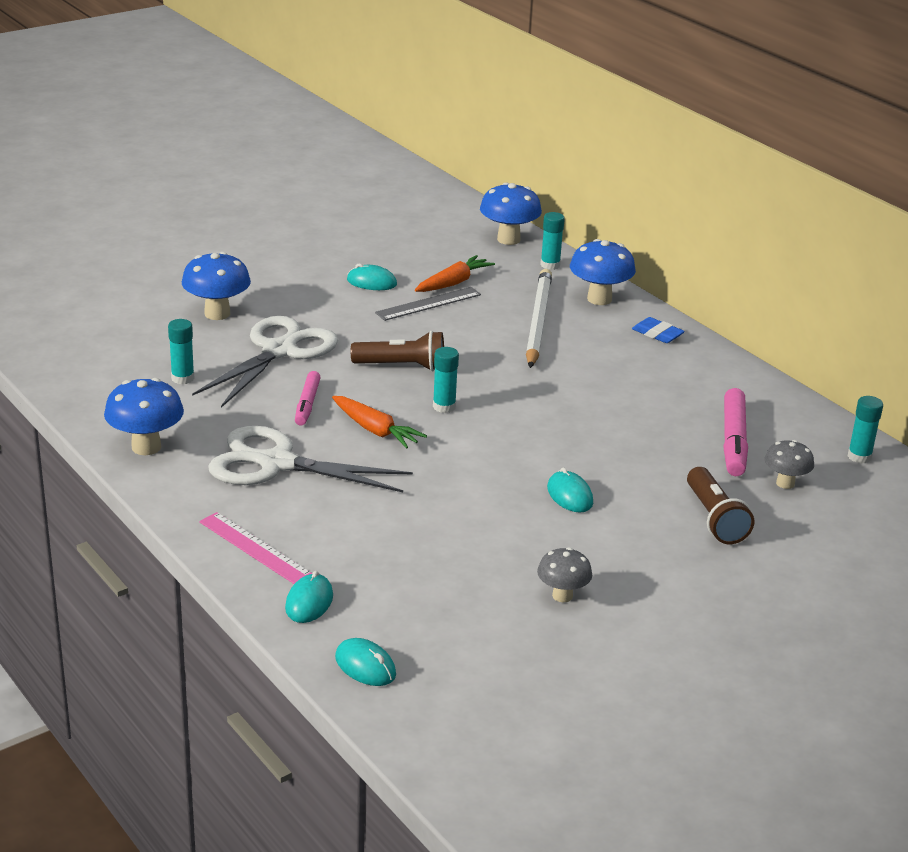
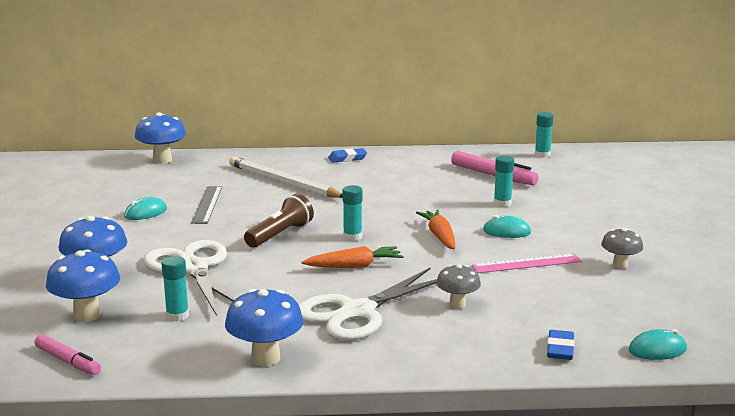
camera: 55 degrees left, 10 degrees down
pink ruler [199,512,313,584] -> pink ruler moved to [472,254,582,273]
turquoise mouse [285,571,333,623] -> blue eraser [547,330,574,360]
pink marker [295,371,321,426] -> pink marker moved to [35,334,101,375]
orange carrot [415,255,495,292] -> orange carrot moved to [416,210,455,249]
turquoise glue stick [540,212,565,270] -> turquoise glue stick moved to [494,155,514,207]
blue mushroom [570,239,636,305] -> blue mushroom moved to [46,249,120,322]
brown flashlight [687,467,754,544] -> none
grey mushroom [764,440,814,489] -> grey mushroom moved to [436,265,481,308]

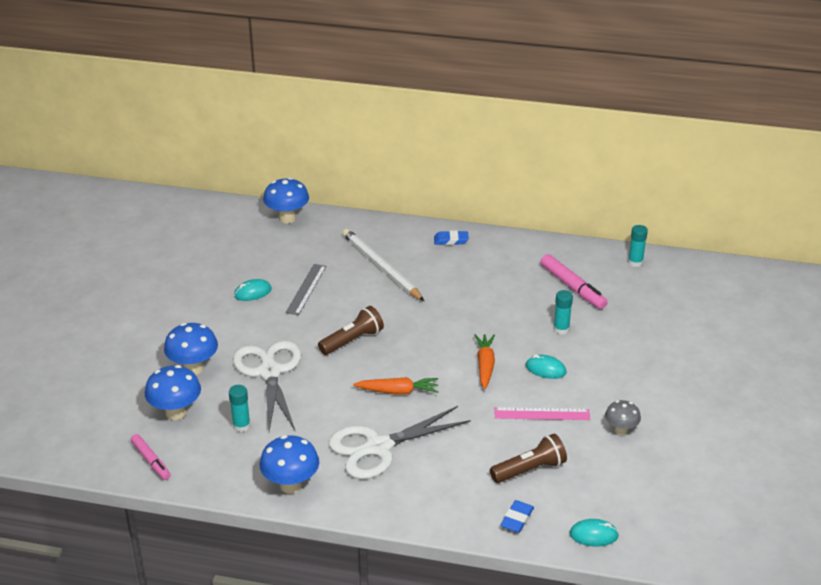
camera: 15 degrees right, 15 degrees up
turquoise glue stick [343,185,363,241] -> none
grey mushroom [436,265,481,308] -> none
none -> brown flashlight [490,434,567,483]

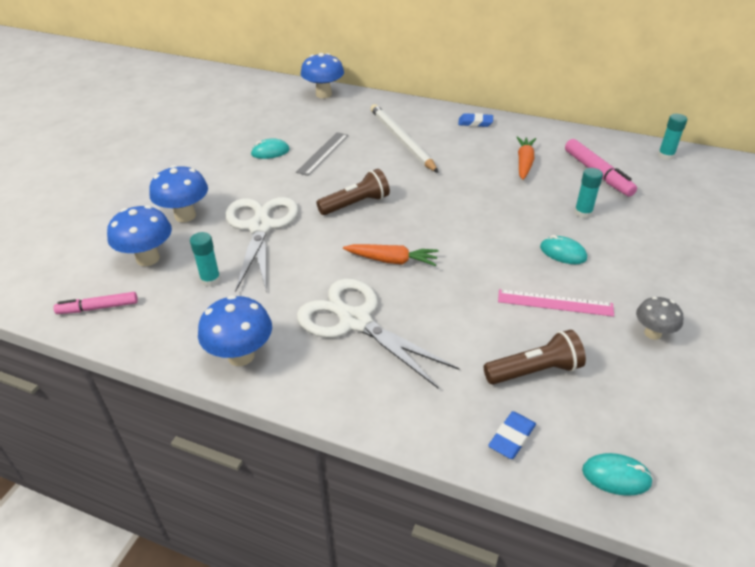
camera: 10 degrees right, 5 degrees up
pink marker [131,434,171,480] -> pink marker turned 105 degrees clockwise [54,292,138,314]
white scissors [329,406,471,479] -> white scissors turned 60 degrees clockwise [297,279,460,389]
orange carrot [474,334,495,389] -> orange carrot moved to [516,136,536,180]

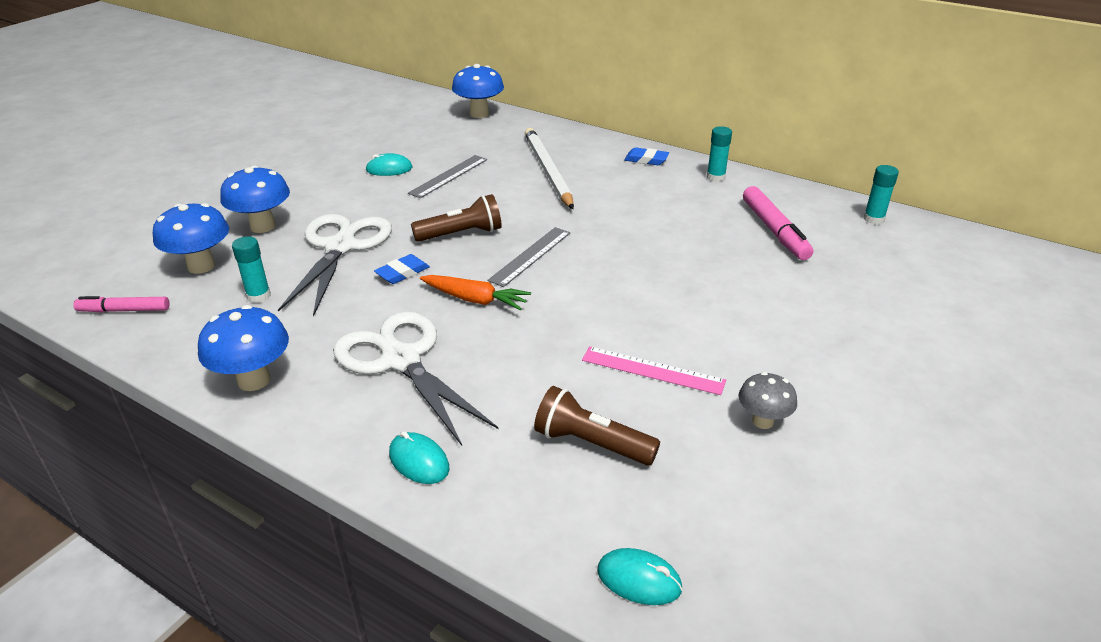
camera: 10 degrees right, 5 degrees down
brown flashlight [484,330,586,385] -> brown flashlight turned 150 degrees counterclockwise [534,386,660,465]
blue eraser [488,411,536,459] -> blue eraser moved to [374,254,430,284]
orange carrot [516,136,536,180] -> none
turquoise mouse [540,235,587,264] -> turquoise mouse moved to [389,431,449,484]
turquoise glue stick [574,168,603,219] -> turquoise glue stick moved to [707,126,732,182]
none -> grey ruler [487,227,570,287]

